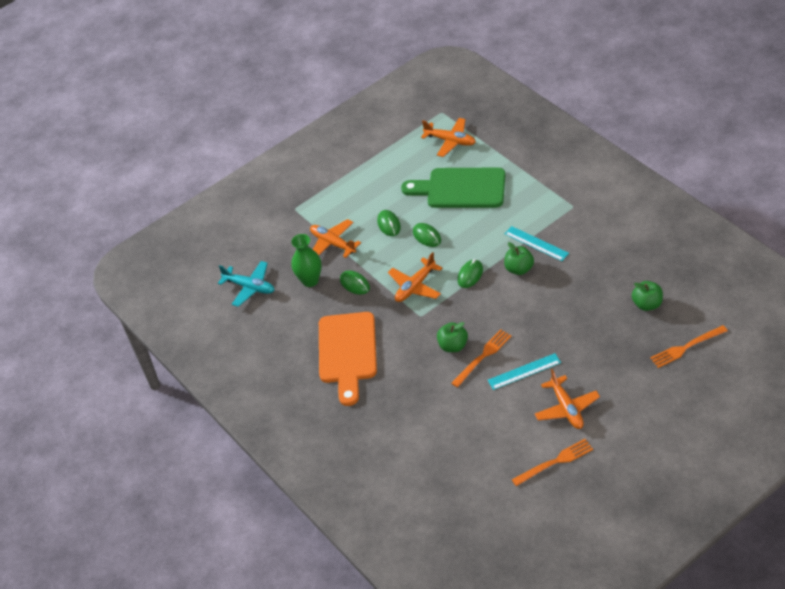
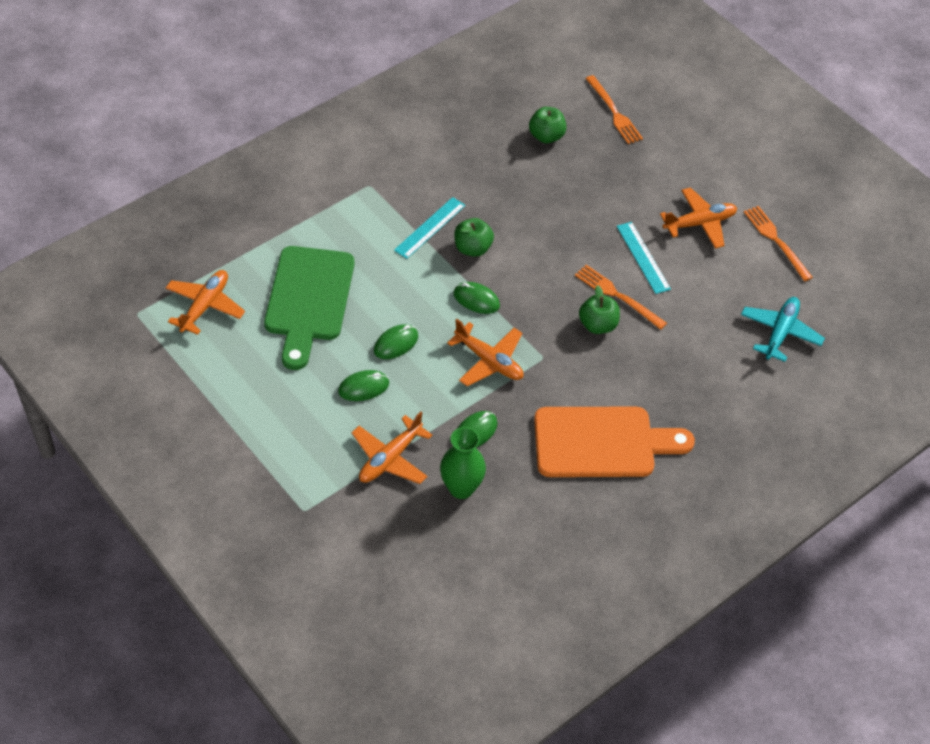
camera: 100 degrees left, 5 degrees up
turquoise plane [218,261,274,307] -> turquoise plane moved to [741,297,825,362]

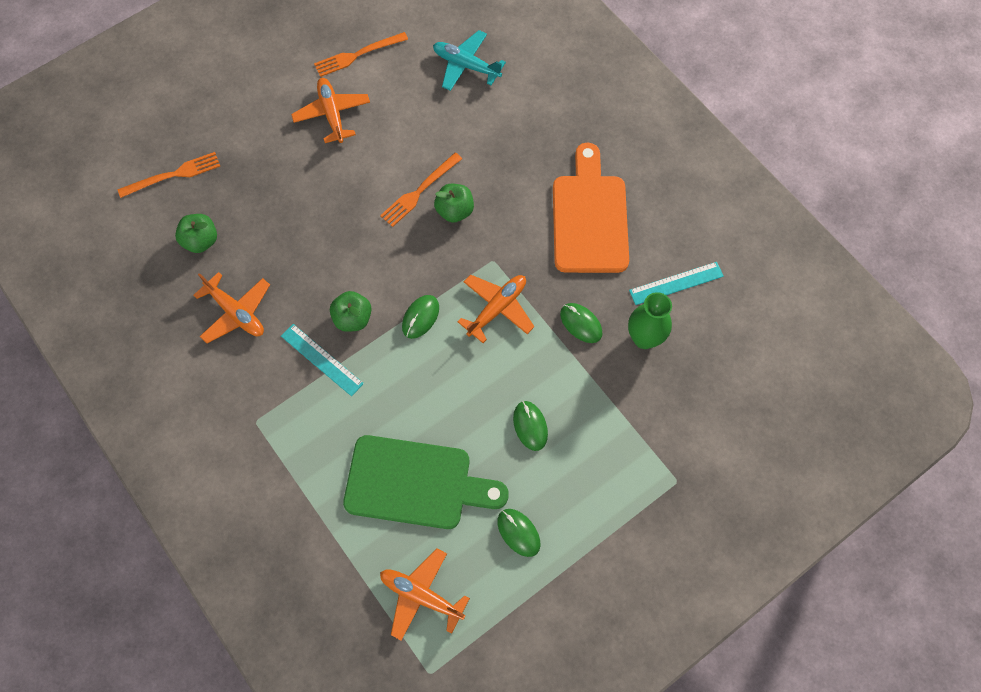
camera: 85 degrees left, 15 degrees up
orange plane [352,411,433,484] -> orange plane moved to [194,272,270,344]
green mouse [374,324,418,359] -> green mouse moved to [497,509,540,557]
turquoise ruler [617,222,671,294] -> turquoise ruler moved to [629,262,724,305]

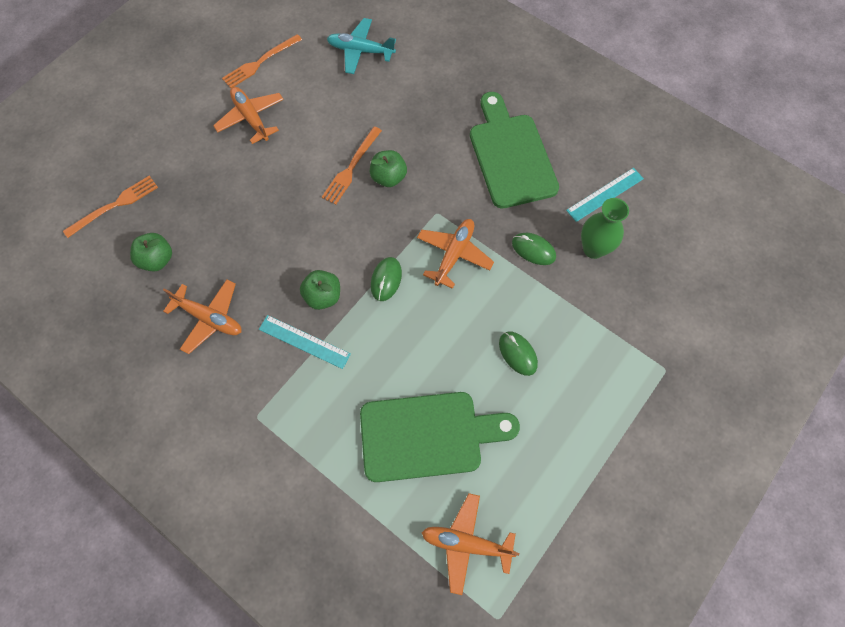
camera: 15 degrees left, 0 degrees up
green mouse [497,509,540,557] -> none
orange cutting board [553,143,629,273] -> green cutting board [470,92,559,209]

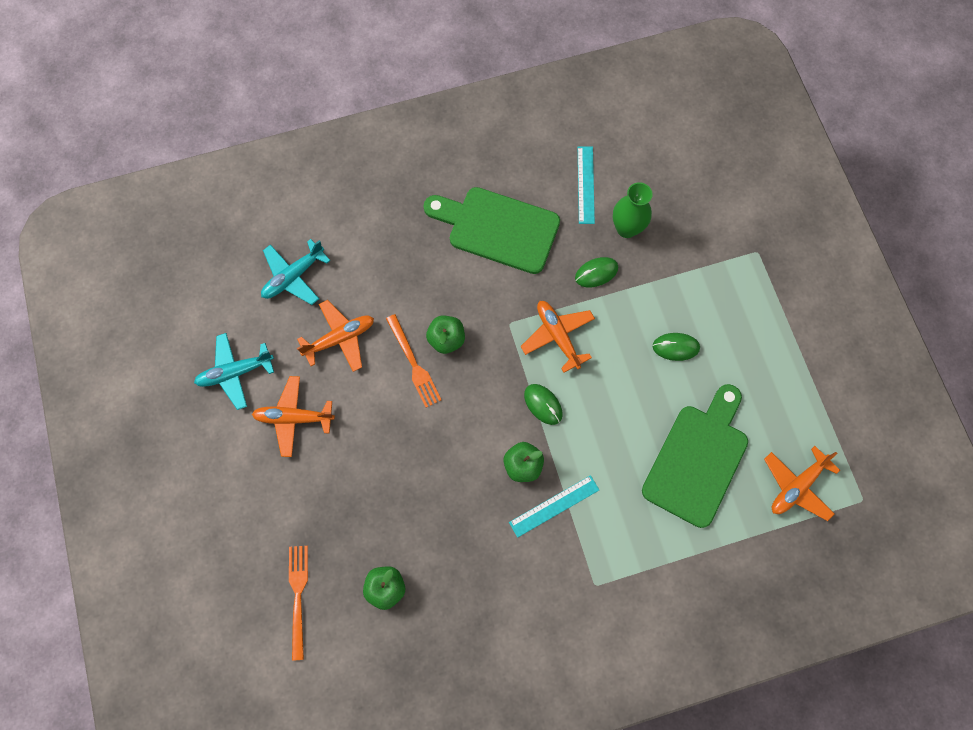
camera: 55 degrees left, 5 degrees up
orange plane [163,279,241,354] -> orange plane moved to [297,300,374,372]
orange fork [222,34,302,88] -> turquoise plane [194,333,274,410]

